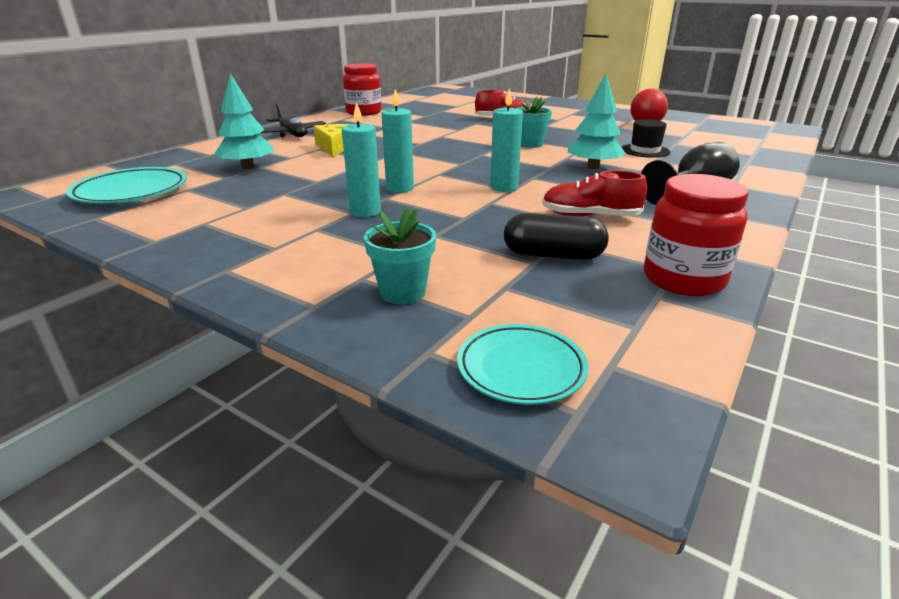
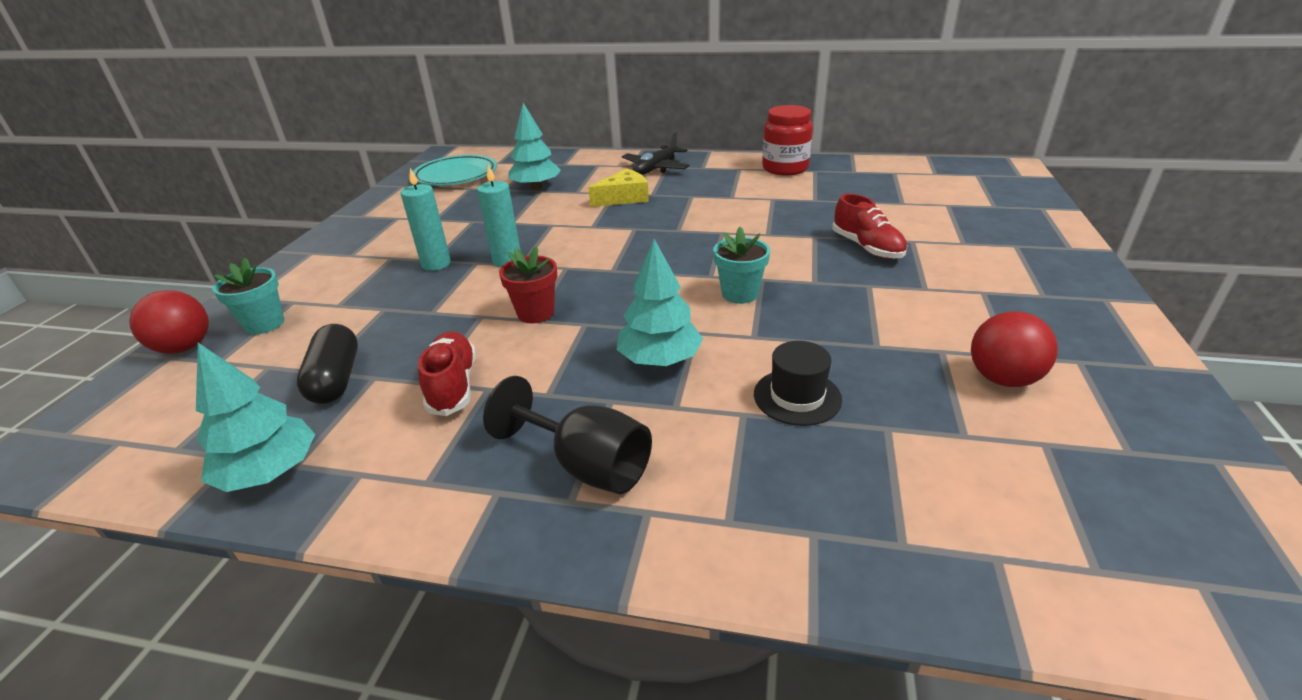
camera: 70 degrees right, 5 degrees up
turquoise plate [457,324,589,405] -> none
turquoise candle [490,89,523,192] -> red flower pot [499,246,557,323]
red jar [644,174,749,296] -> turquoise tree [196,343,316,492]
none -> red ball [129,290,209,354]

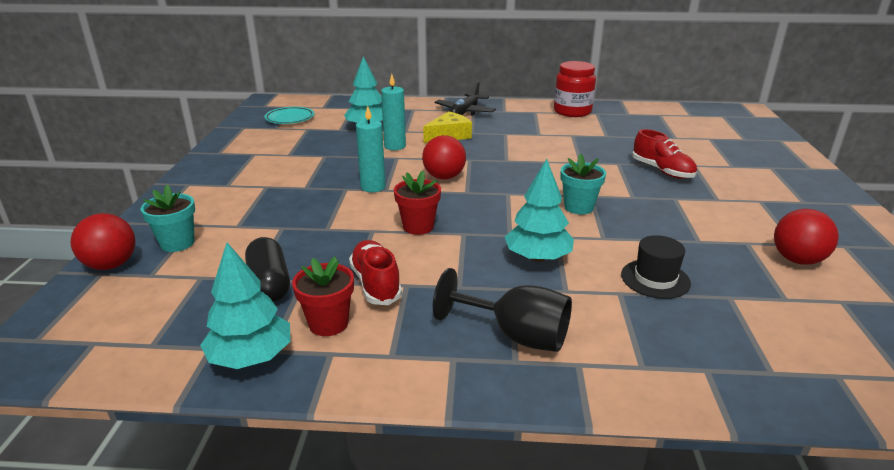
camera: 10 degrees left, 5 degrees down
turquoise candle [400,168,451,271] -> turquoise candle moved to [381,74,406,150]
turquoise plate [413,155,497,186] -> turquoise plate [265,107,314,124], size x0.66
none -> red flower pot [292,257,354,336]
none -> red ball [422,135,466,179]

